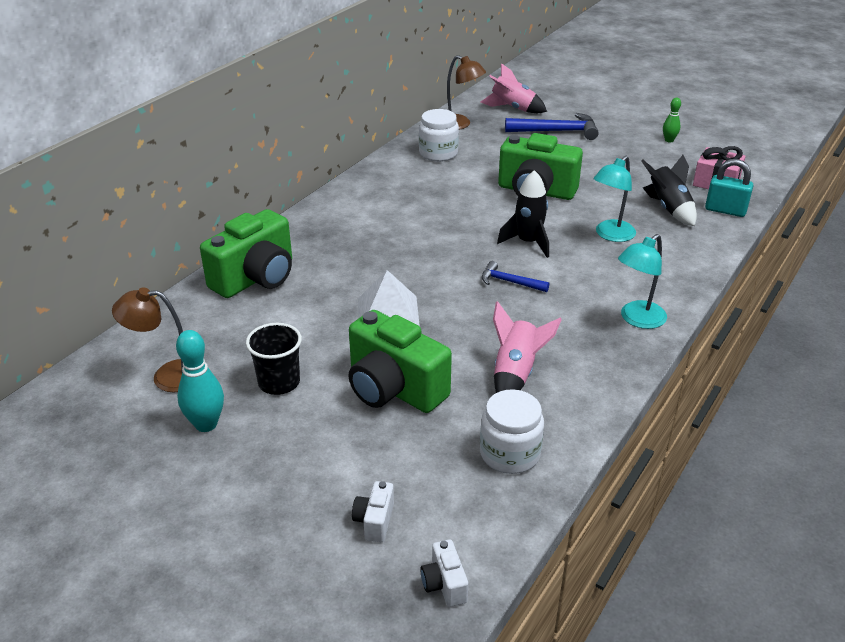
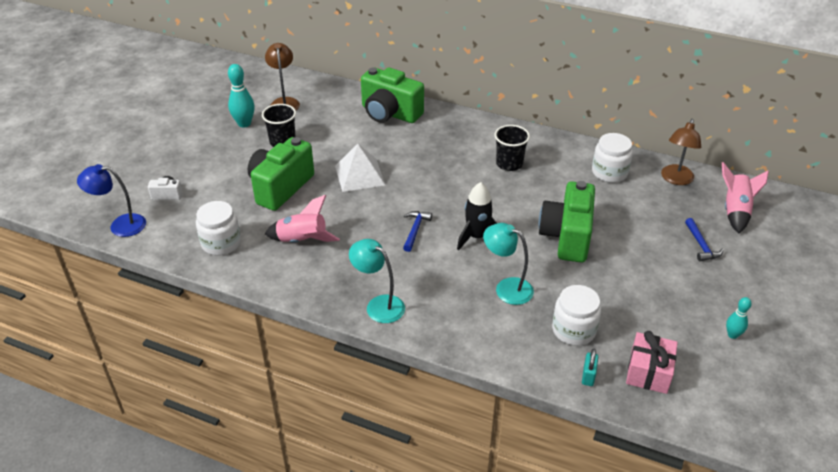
camera: 80 degrees right, 5 degrees up
white camera [420,539,468,607] -> blue lamp [77,164,146,237]
blue hammer [505,113,599,140] -> blue hammer [685,218,724,261], size x0.58
black rocket [641,155,697,226] -> white jar [552,285,601,346]
green bowling pin [663,98,681,143] -> turquoise bowling pin [726,297,752,339]
turquoise padlock [705,159,753,217] -> turquoise padlock [582,349,598,386], size x0.61
none -> black cup [494,125,530,171]

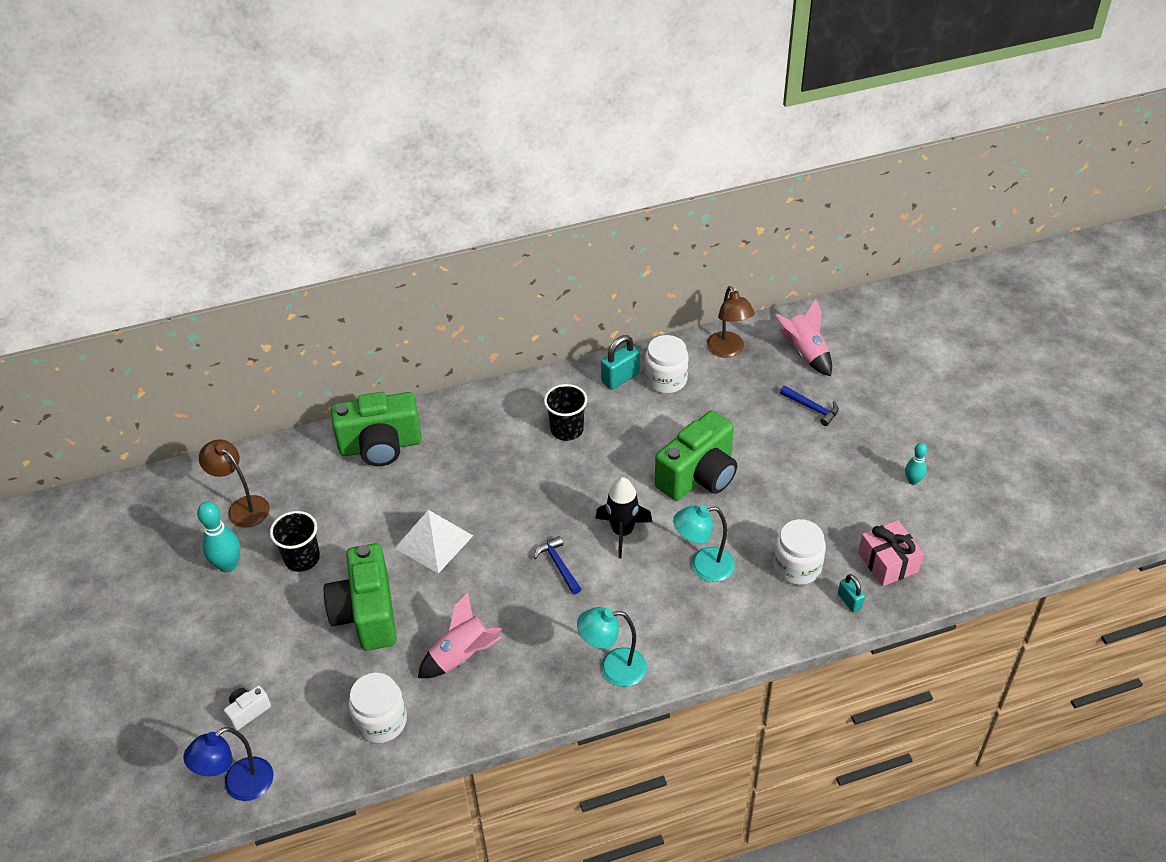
camera: 40 degrees left, 5 degrees up
green camera [539,181,595,263] -> green camera turned 105 degrees counterclockwise [655,411,737,501]
none -> turquoise padlock [601,335,640,390]

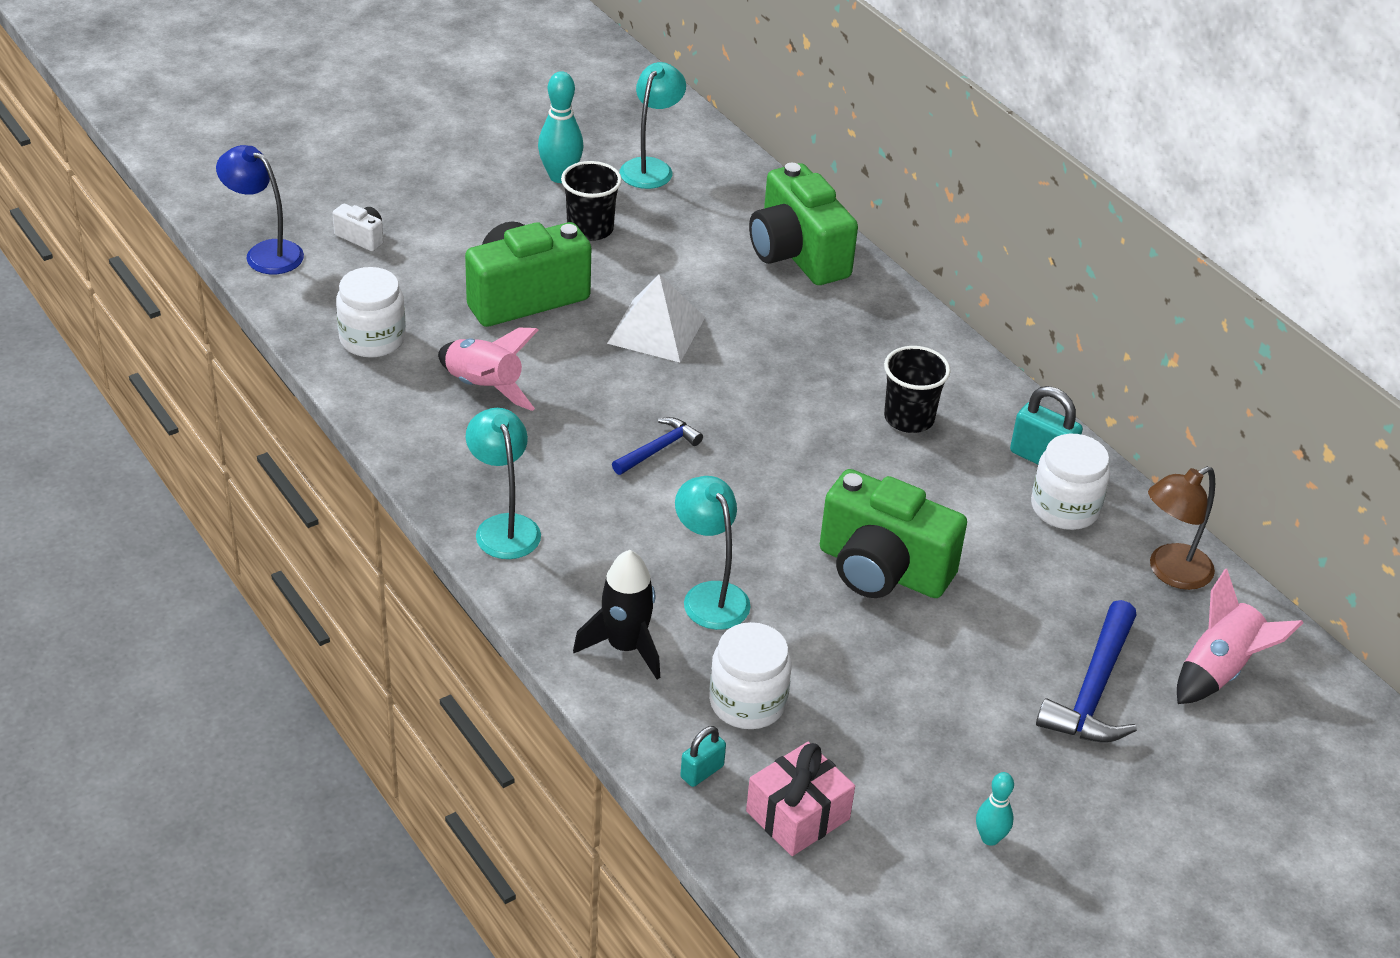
camera: 70 degrees right, 5 degrees down
brown lamp [199,439,270,528] -> turquoise lamp [620,62,686,189]
black rocket [595,477,652,558] -> black rocket moved to [573,550,660,679]
blue hammer [780,386,839,426] -> blue hammer [1036,600,1137,742], size x1.71

